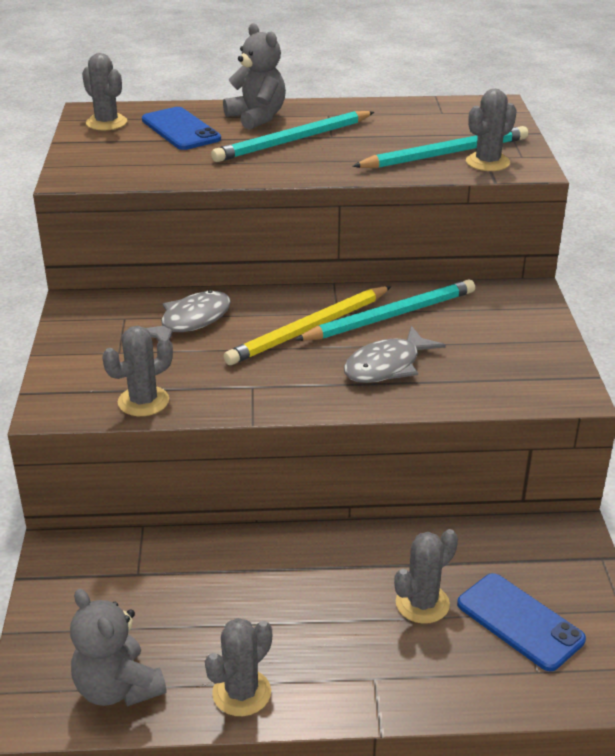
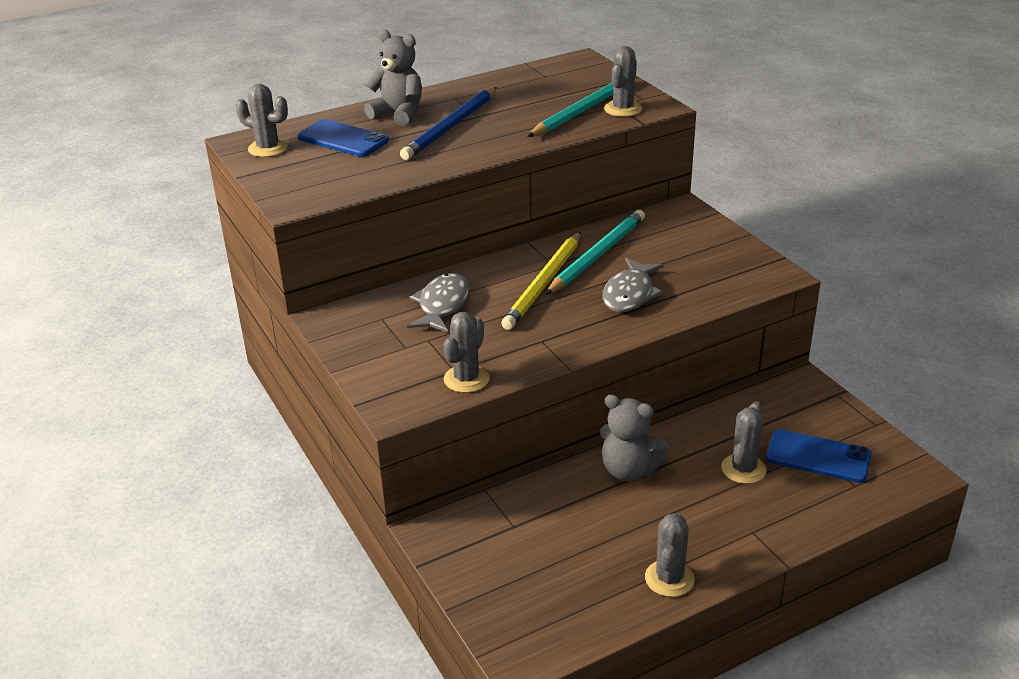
camera: 25 degrees left, 0 degrees up
grey teddy bear [70,589,166,707] -> grey teddy bear moved to [600,394,669,481]
turquoise pencil [211,111,374,162] -> blue pencil [400,87,497,160]

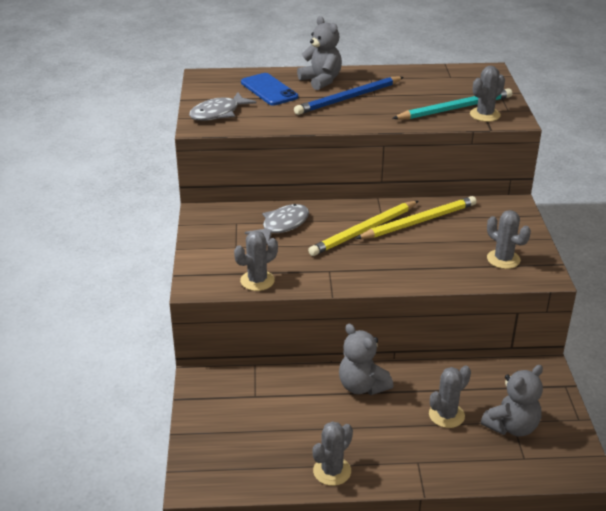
camera: 25 degrees right, 0 degrees up
grey cactus [236,84,288,157] -> grey cactus moved to [487,210,531,269]
turquoise pencil [545,210,645,295] -> yellow pencil [355,196,477,239]
grey fish [602,258,664,312] -> grey fish moved to [189,92,256,121]
blue phone [766,429,871,483] -> grey teddy bear [481,365,543,437]

